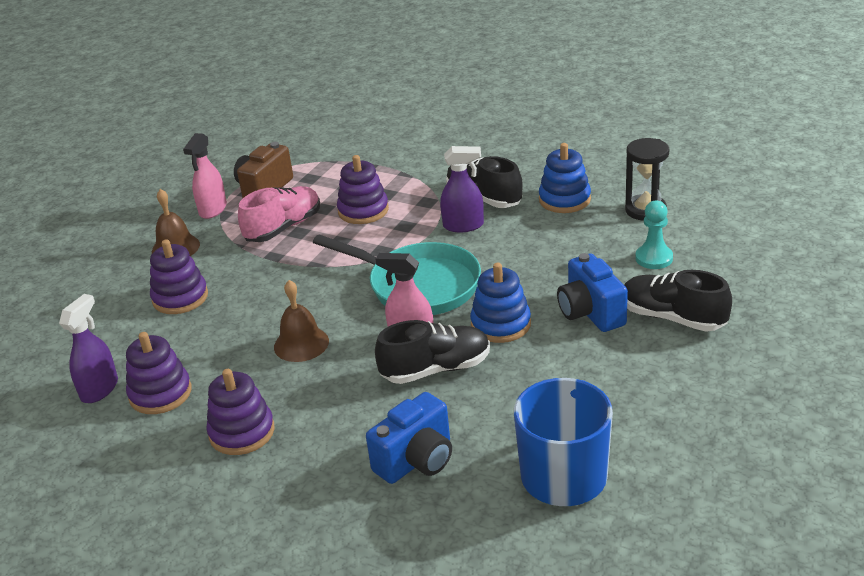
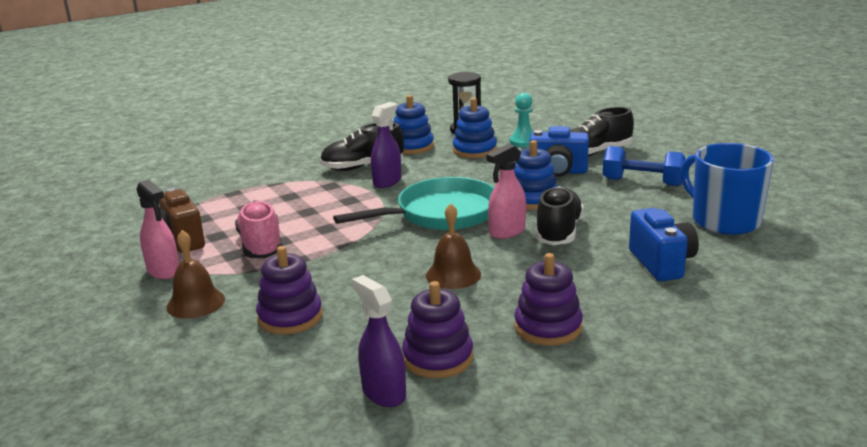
camera: 60 degrees left, 10 degrees down
purple stacking toy [337,155,389,224] -> none
none -> blue stacking toy [453,98,497,158]
none -> blue dumbbell [603,146,686,186]

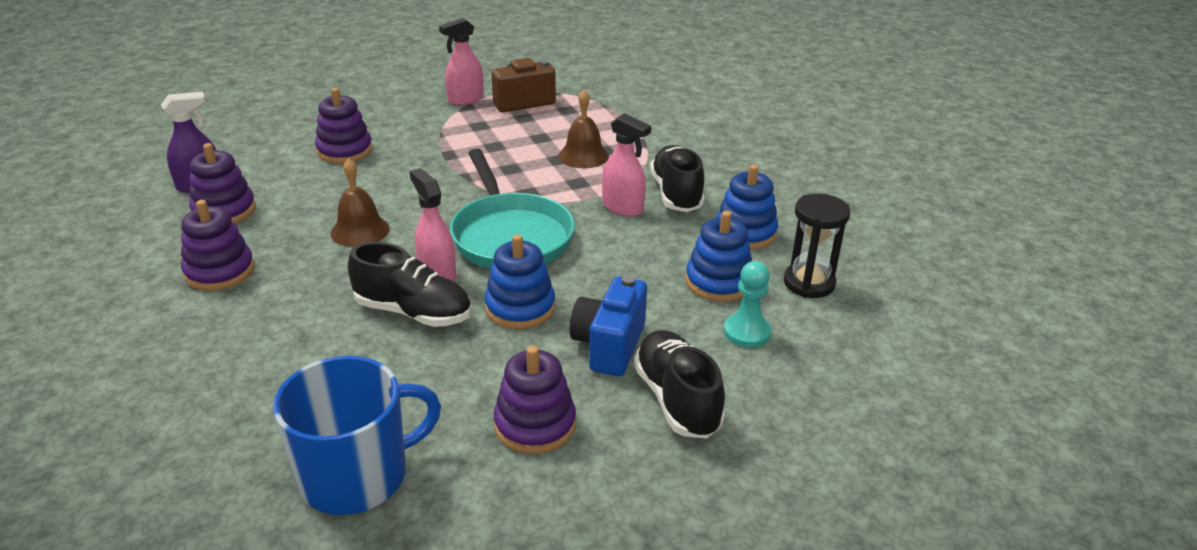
camera: 95 degrees right, 10 degrees up
brown bell [166,230,225,319] -> brown bell moved to [559,89,609,168]
pink shoe [235,200,282,258] -> none
purple spray bottle [371,102,401,188] -> pink spray bottle [602,113,651,217]
blue dumbbell [603,146,686,186] -> purple stacking toy [494,346,576,454]
blue camera [629,208,699,281] -> none

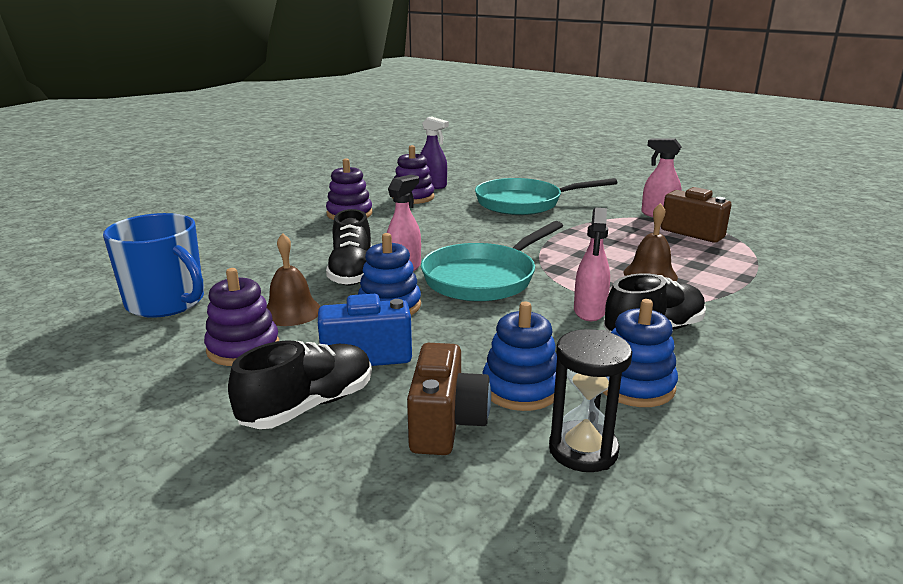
camera: 65 degrees right, 10 degrees down
purple stacking toy [315,88,372,163] -> turquoise pan [475,178,617,215]
brown bell [331,158,390,247] -> brown bell moved to [267,233,321,326]
turquoise pawn [724,261,771,348] -> brown camera [407,343,491,455]

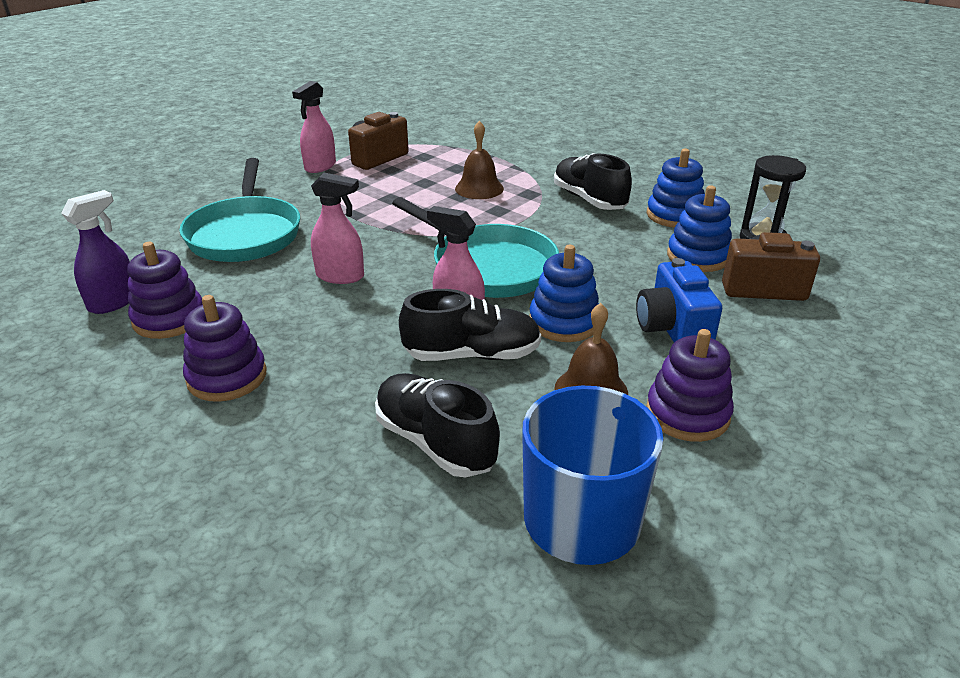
camera: 90 degrees left, 10 degrees up
black shoe [228,340,372,429] -> black shoe moved to [375,373,500,477]
pink spray bottle [574,207,610,321] -> pink spray bottle moved to [311,173,364,284]

